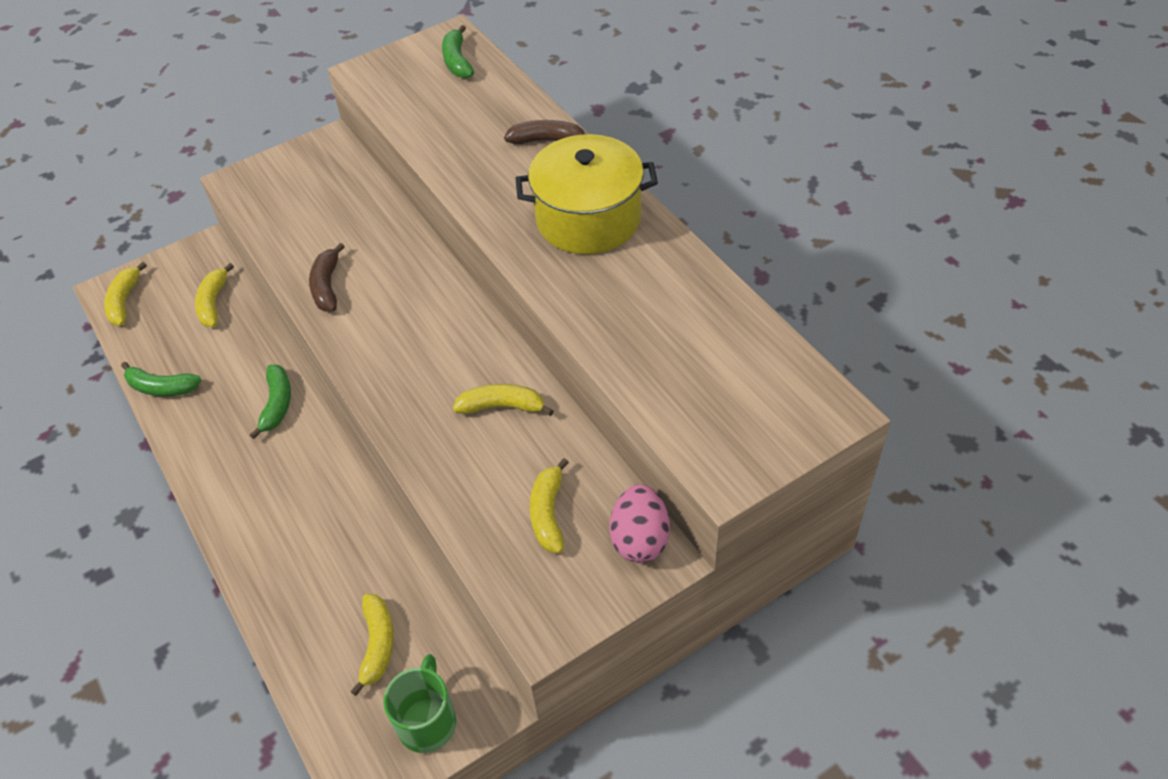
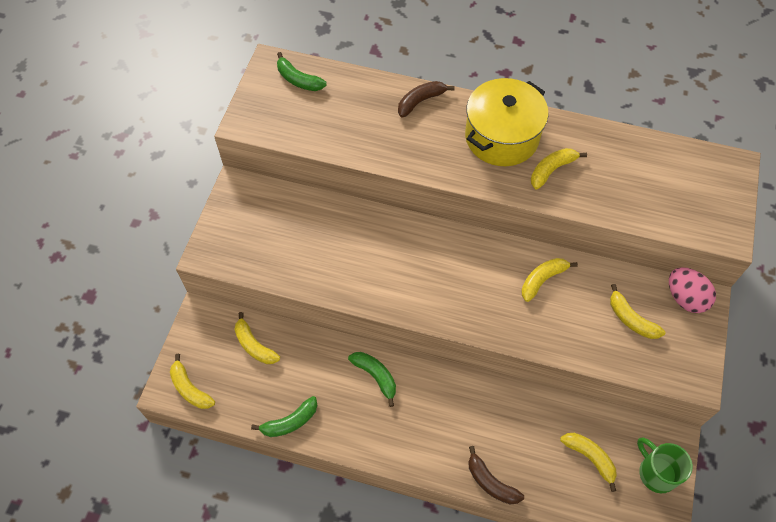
camera: 45 degrees left, 10 degrees up
brown banana [309,243,345,311] -> brown banana moved to [468,446,524,504]
none -> yellow banana [531,148,587,189]

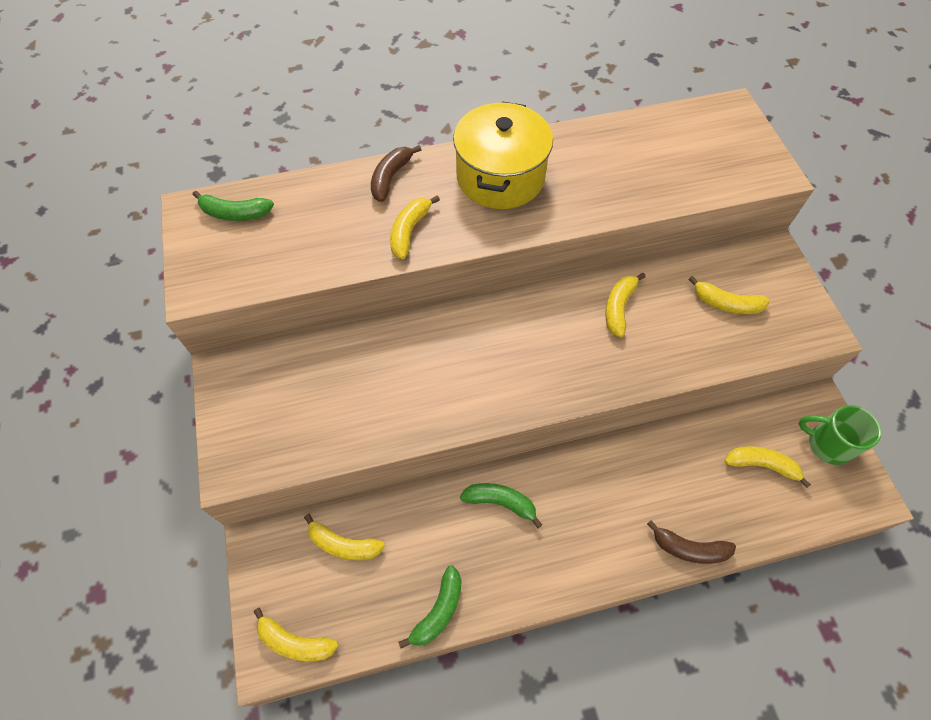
camera: 30 degrees left, 0 degrees up
yellow banana [531,148,587,189] -> yellow banana moved to [390,195,440,259]
pink egg [669,267,716,313] -> none

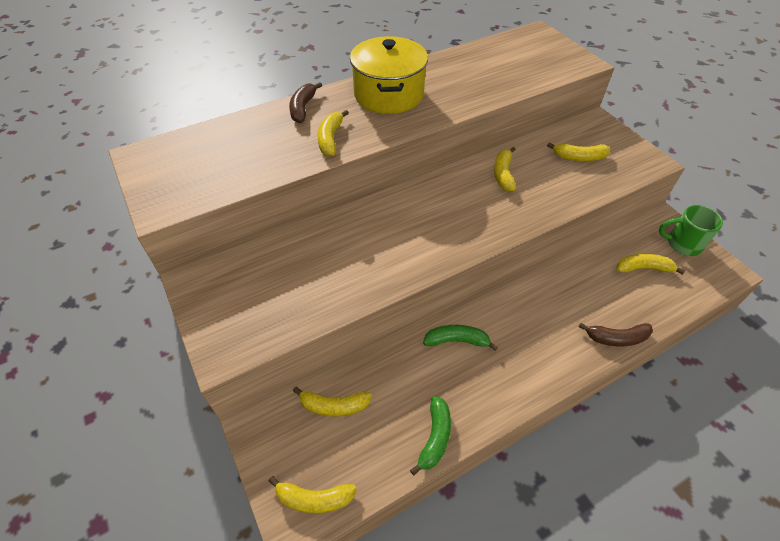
camera: 15 degrees left, 10 degrees down
green banana [193,191,274,221] -> none

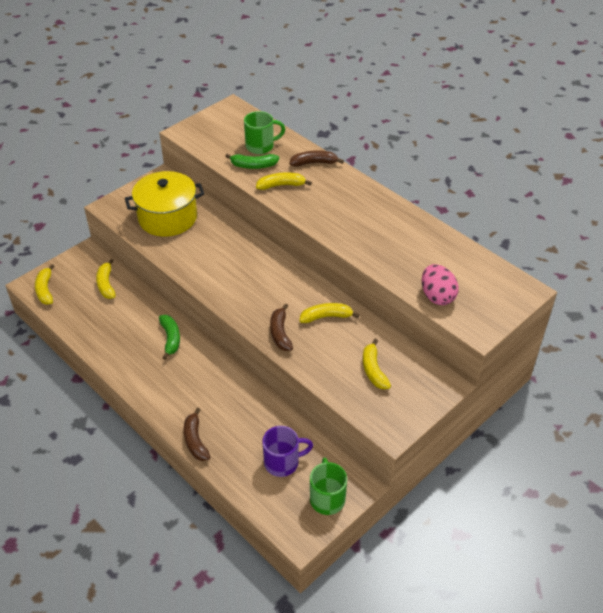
camera: 75 degrees right, 5 degrees down
yellow pot [350,36,428,114] -> yellow pot moved to [125,171,204,237]
green banana [410,396,451,475] -> green banana moved to [225,154,279,169]
yellow banana [616,254,685,275] -> purple mug [262,426,313,477]
none -> green mug [244,111,285,154]
none -> brown banana [270,304,293,351]
none -> pink egg [422,264,459,305]

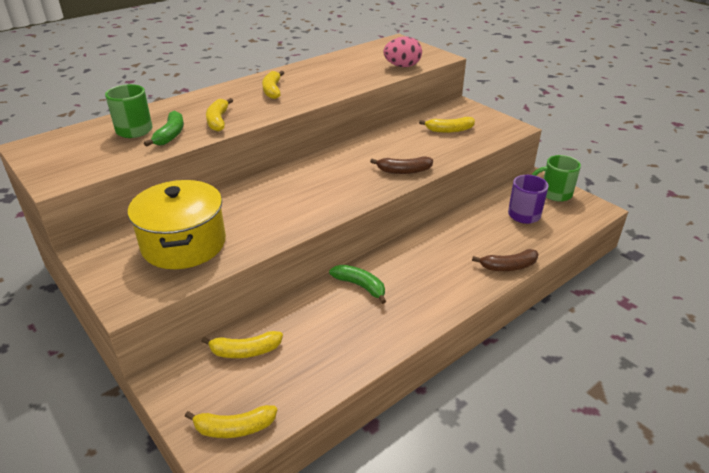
camera: 85 degrees left, 10 degrees down
green banana [159,315,180,360] -> green banana turned 45 degrees clockwise [329,265,386,304]
brown banana [290,150,344,167] -> none
yellow banana [299,303,360,323] -> yellow banana moved to [262,71,284,99]

